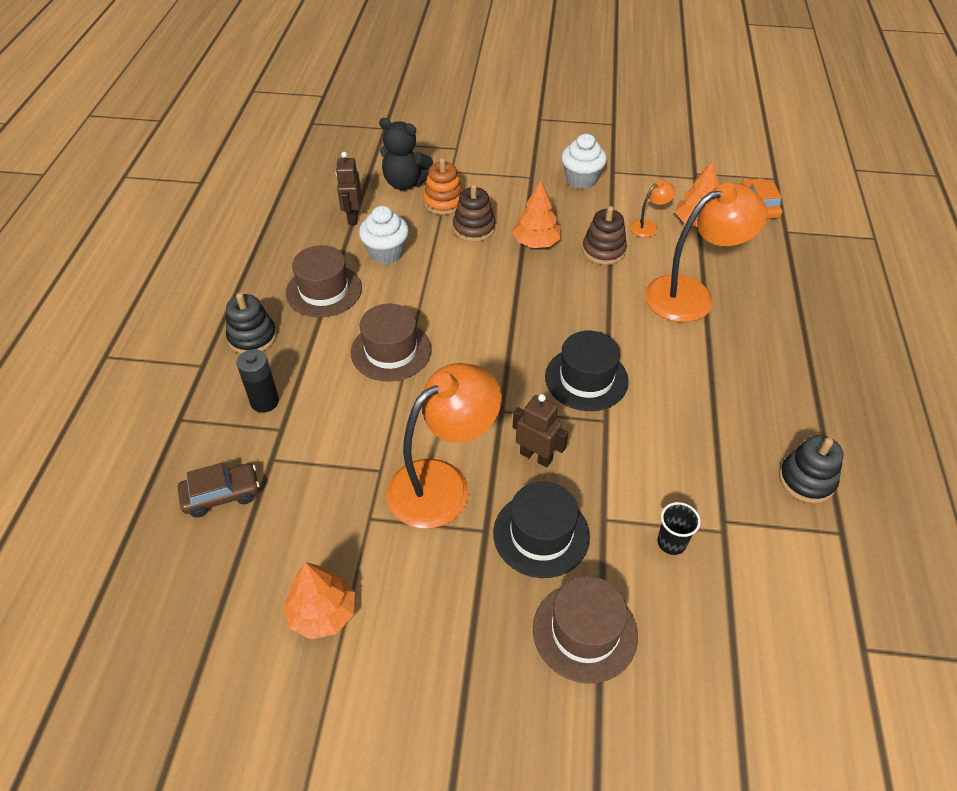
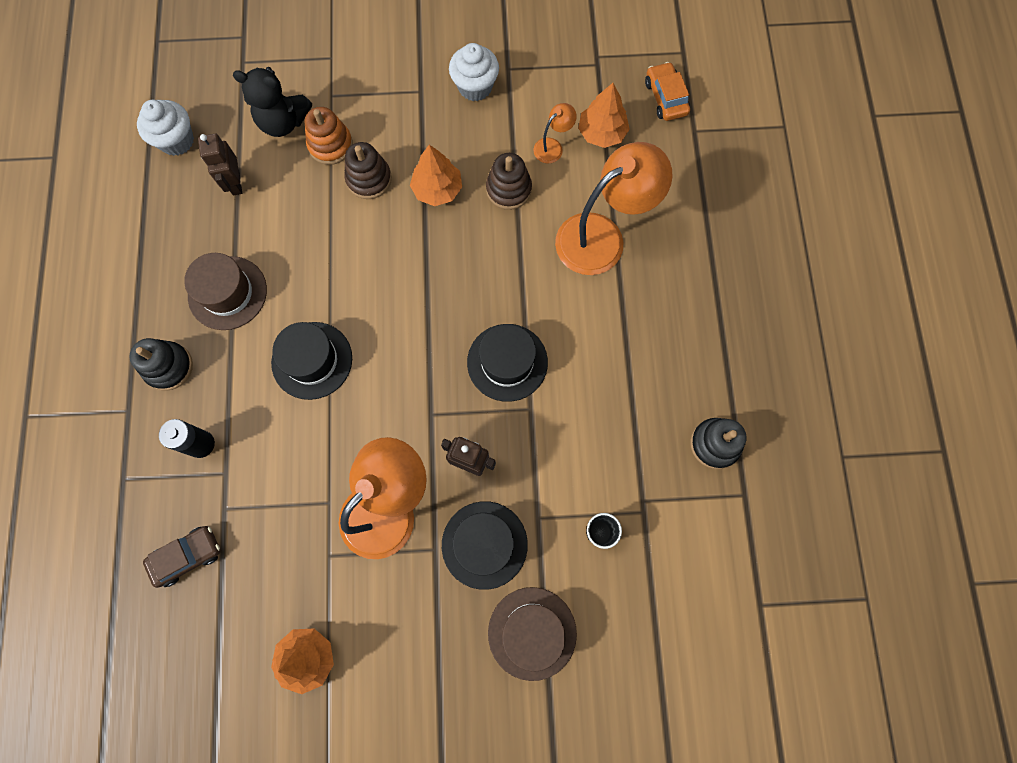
camera: 10 degrees left, 25 degrees up
brown hat [351,304,432,382] -> black hat [271,322,352,400]
white cupcake [359,206,409,264] -> white cupcake moved to [137,100,194,156]

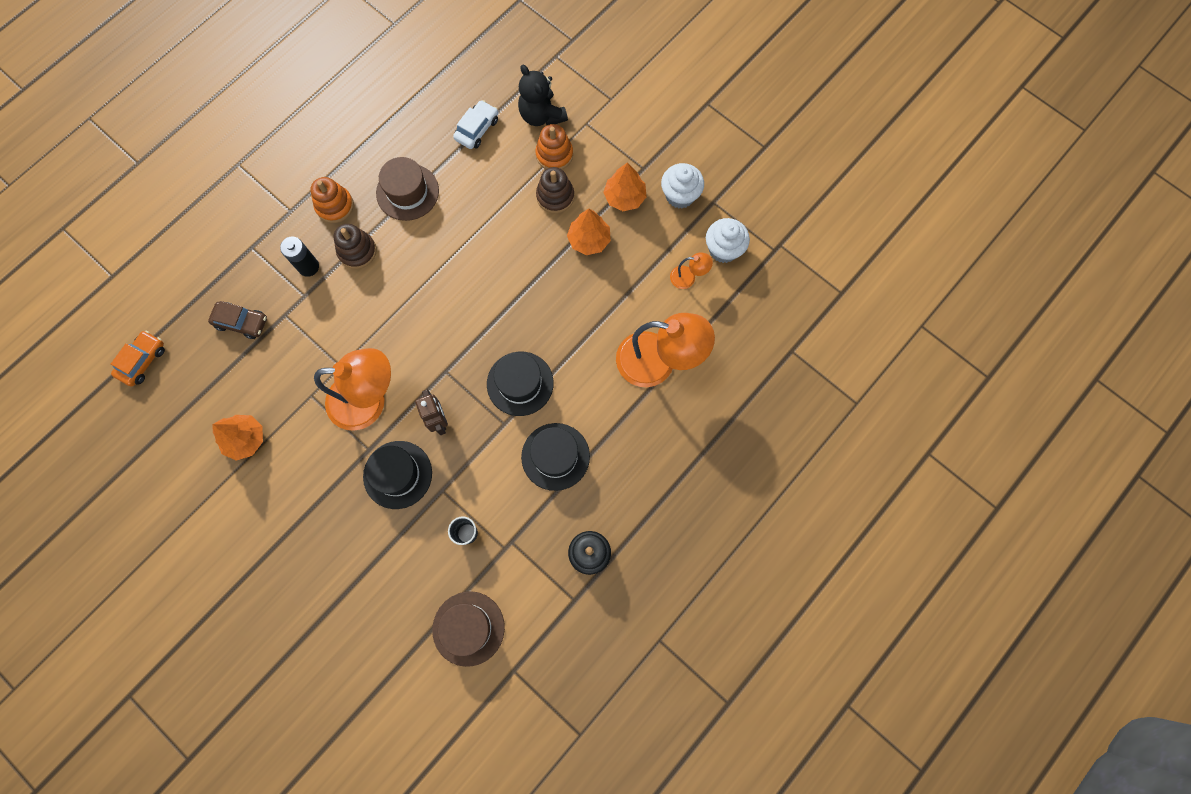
camera: 45 degrees right, 0 degrees up
black stacking toy [129,338,193,391] -> orange stacking toy [310,177,354,223]
white cupcake [137,100,194,156] -> white cupcake moved to [706,218,750,263]
brown robot [198,134,242,196] -> white car [453,100,498,149]
black hat [271,322,352,400] -> black hat moved to [521,423,590,491]
brown stacking toy [486,153,532,210] -> brown stacking toy moved to [334,224,377,269]
brown hat [488,587,577,681] -> brown hat moved to [432,591,505,667]
orange tree [578,83,630,148] -> orange tree moved to [603,162,647,211]
orange car [645,62,690,121] -> orange car moved to [111,331,165,386]

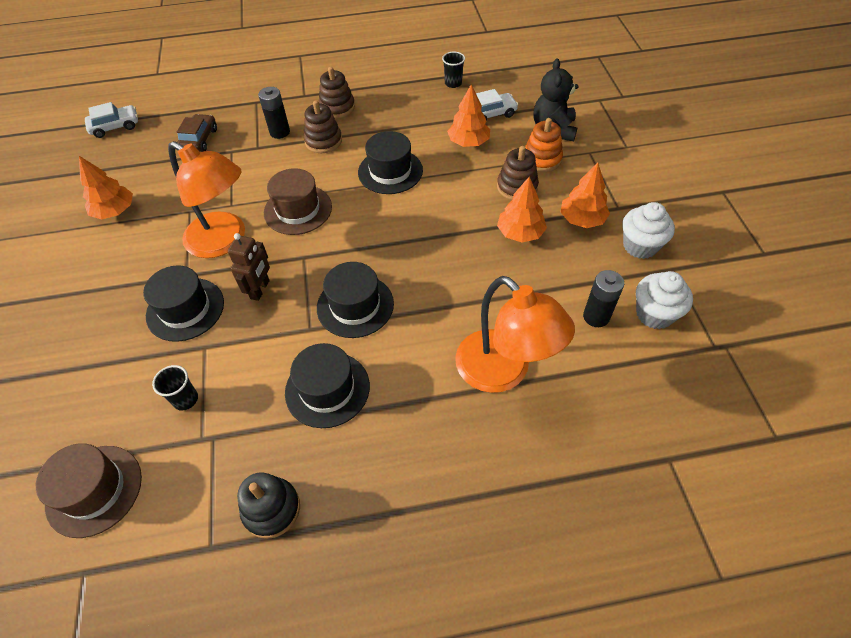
camera: 40 degrees right, 20 degrees down
orange car [111,331,165,386] -> white car [85,102,138,138]
brown car [208,301,267,339] -> brown car turned 135 degrees counterclockwise [177,114,217,152]
orange stacking toy [310,177,354,223] -> brown stacking toy [318,67,355,119]
brown hat [376,157,439,221] -> brown hat moved to [264,168,332,235]
orange lamp [670,253,713,289] -> black battery [583,270,624,327]
none -> black hat [358,131,423,194]
none -> black cup [442,52,465,88]
none -> orange tree [447,84,490,147]

